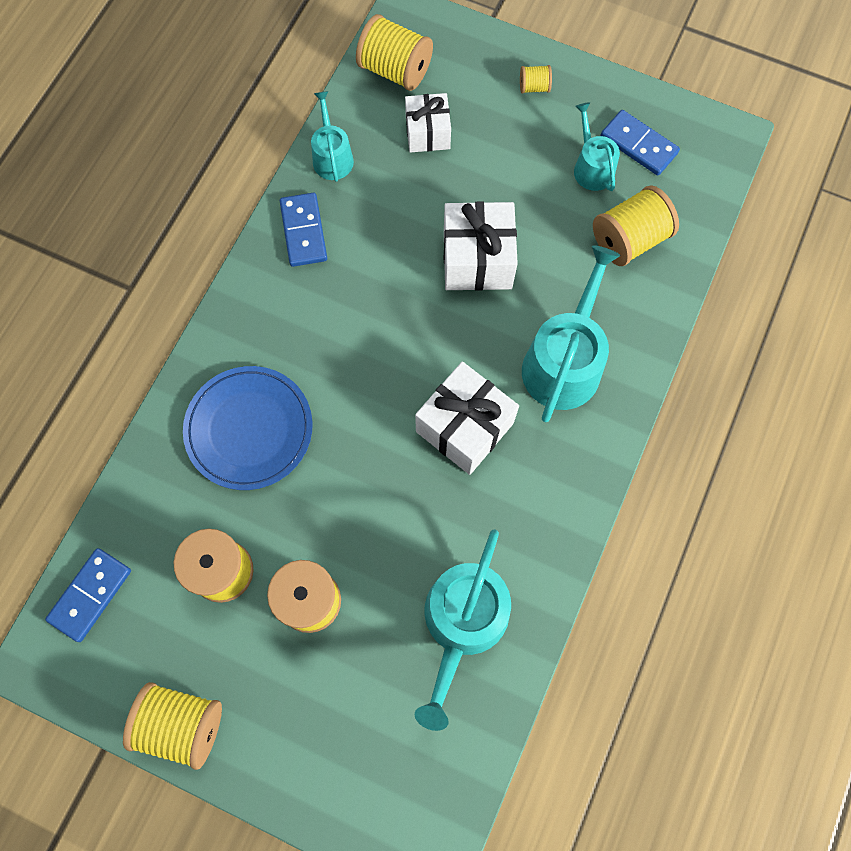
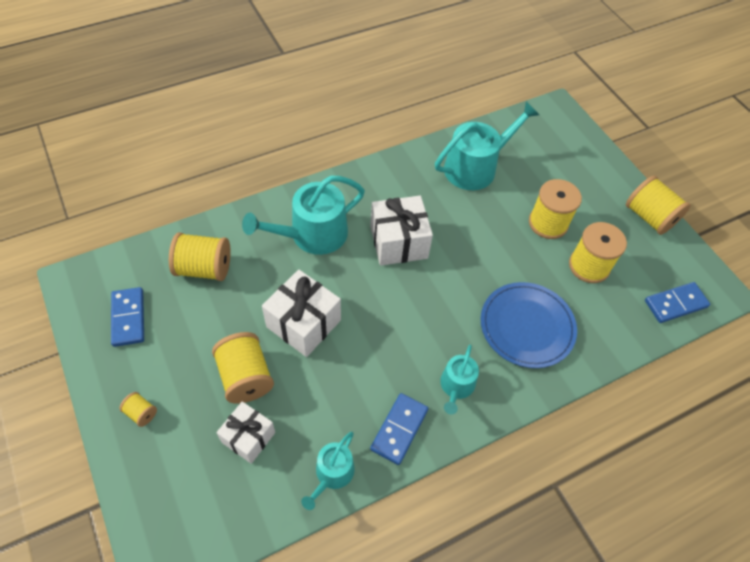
camera: 145 degrees left, 15 degrees down
yellow spool [356,14,433,91] -> yellow spool moved to [212,332,274,404]
turquoise watering can [574,102,620,191] -> turquoise watering can moved to [440,345,479,414]

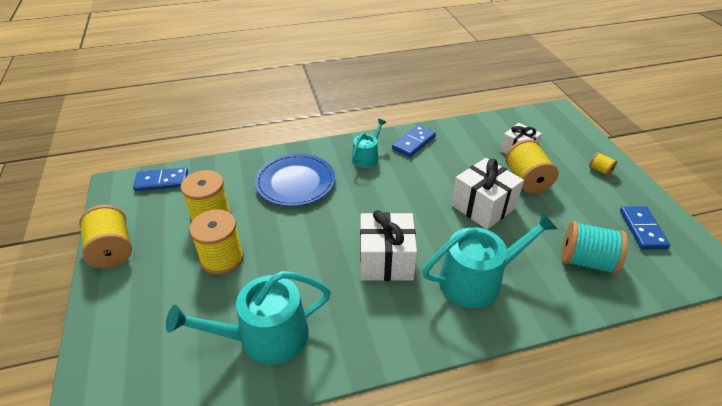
camera: 165 degrees left, 15 degrees down
yellow spool [169,232,231,281] -> turquoise spool [562,221,628,275]
turquoise watering can [301,432,355,510] -> none

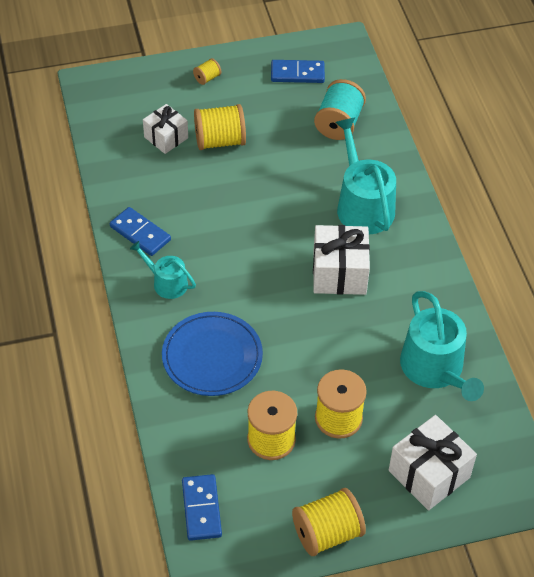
camera: 90 degrees left, 10 degrees up
white gift [451,158,524,230] -> white gift moved to [389,415,477,510]

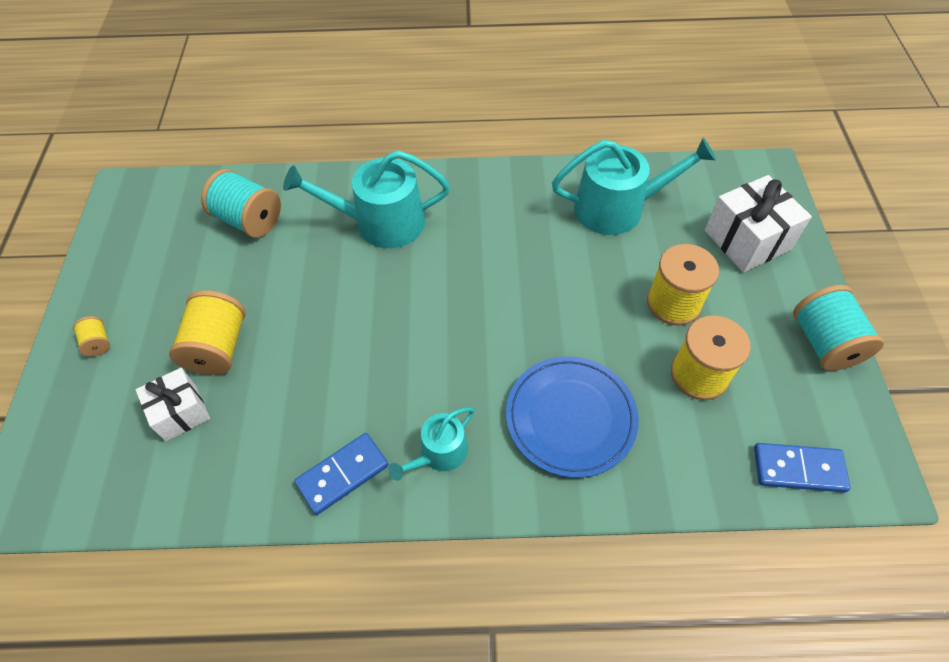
camera: 75 degrees left, 5 degrees up
blue domino [271,60,325,83] -> none
yellow spool [292,488,366,556] -> turquoise spool [793,285,884,371]
white gift [313,225,370,295] -> none

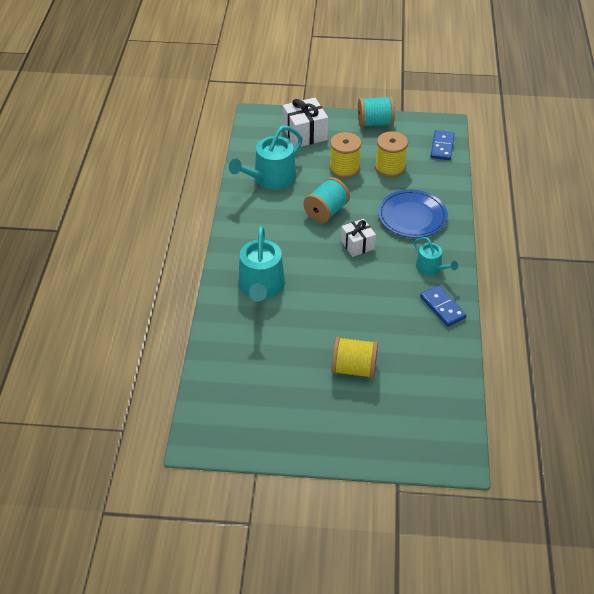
camera: 85 degrees left, 10 degrees down
yellow spool [73,316,110,357] -> none
white gift [136,368,210,441] -> white gift moved to [341,219,376,257]
turquoise spool [201,169,281,238] -> turquoise spool moved to [303,177,350,223]
turquoise watering can [552,138,716,235] -> turquoise watering can turned 135 degrees counterclockwise [229,126,303,190]

